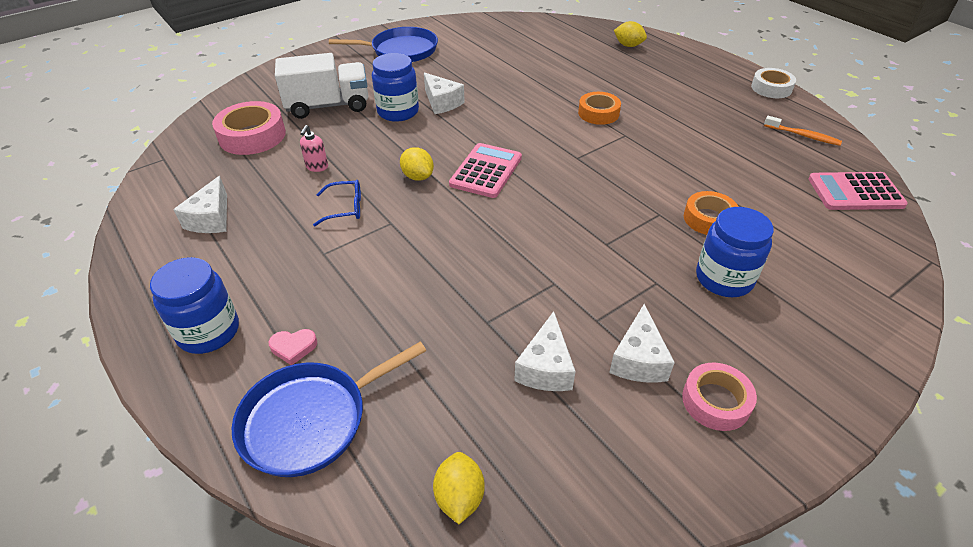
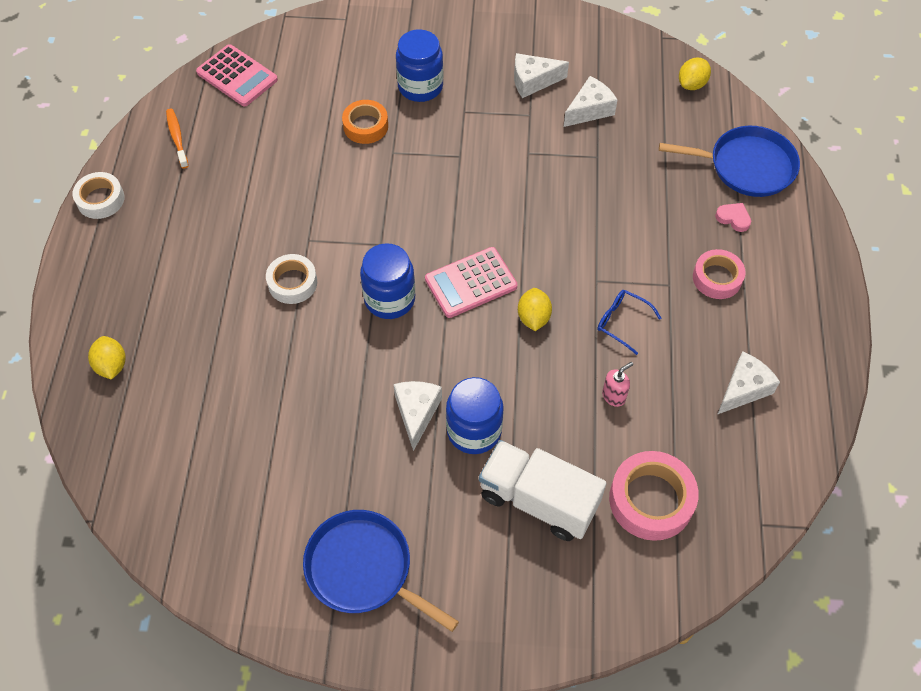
camera: 140 degrees left, 15 degrees up
blue jar [150,257,239,354] -> blue jar moved to [360,243,415,319]
orange tape [578,92,621,125] -> white tape [266,254,317,304]
white cheese [609,304,675,383] -> white cheese turned 150 degrees counterclockwise [514,53,569,98]
pink tape [682,363,757,431] -> pink tape moved to [693,249,746,299]

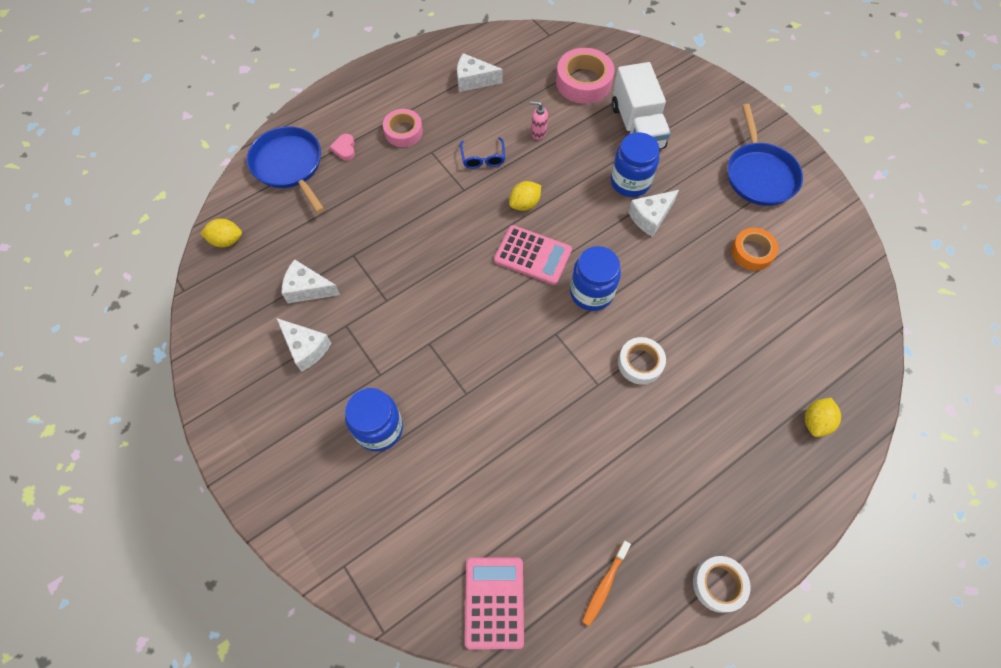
camera: 130 degrees left, 5 degrees up
orange tape [342,100,388,144] -> orange tape moved to [731,228,778,271]

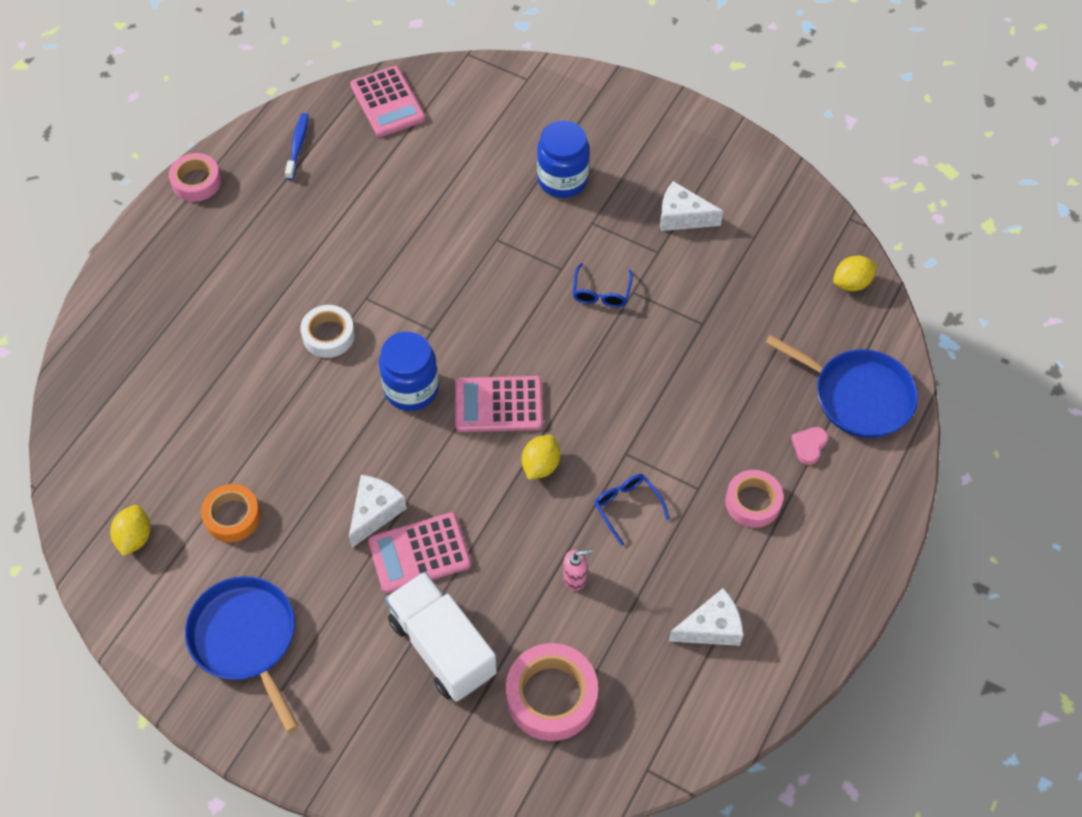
camera: 155 degrees right, 5 degrees down
white cheese [282,259,340,303] -> none
pink heart [330,134,355,161] -> pink heart turned 120 degrees counterclockwise [791,427,828,465]
orange toothbrush [582,541,631,626] -> blue toothbrush [285,113,308,180]
blue jar [611,132,660,197] -> pink calculator [368,512,471,593]
white tape [693,556,750,613] -> pink tape [169,153,221,202]
yellow lemon [805,398,841,437] -> yellow lemon moved to [110,505,151,556]
none -> blue glasses [572,263,633,308]

